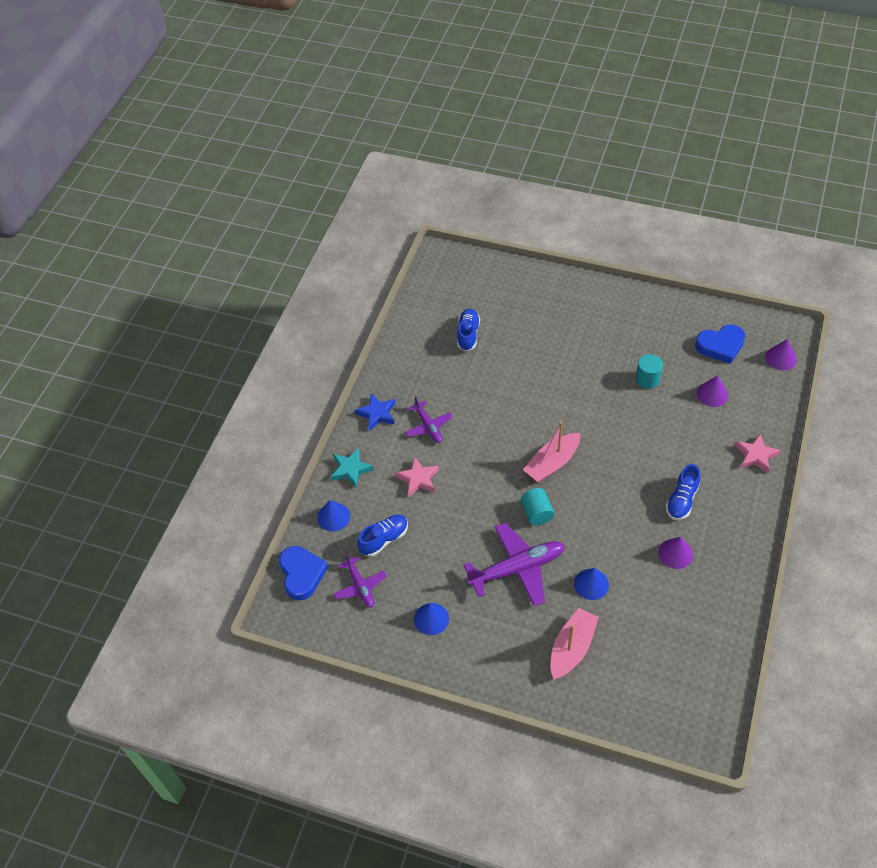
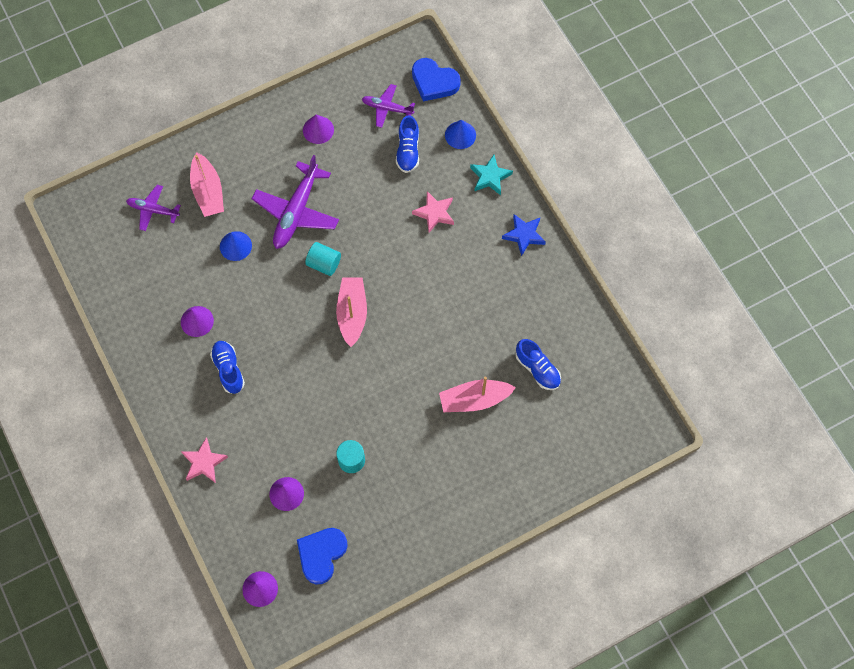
camera: 130 degrees right, 15 degrees up
purple plane [405,396,452,443] -> purple plane moved to [126,185,181,231]
blue cone [414,603,449,635] -> purple cone [303,115,334,144]
none -> pink boat [439,377,516,412]

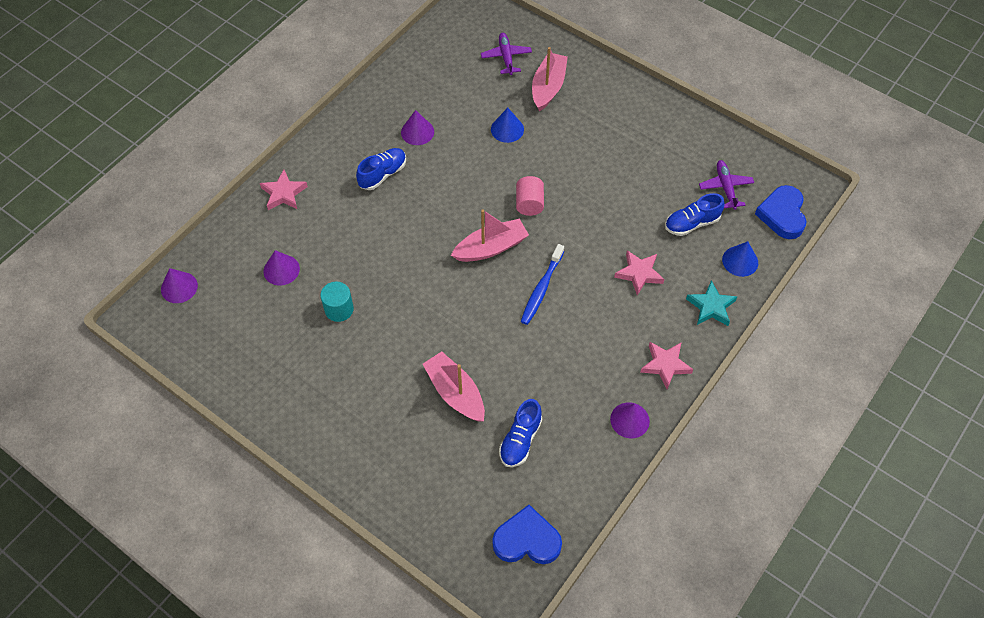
camera: 65 degrees right, 10 degrees down
pink boat [190,152,224,217] -> pink boat turned 150 degrees clockwise [532,47,568,111]
purple plane [252,155,339,249] -> none
blue heart [297,528,348,585] -> blue heart moved to [492,505,562,564]
purple cone [303,115,334,144] -> purple cone moved to [610,402,650,438]
turquoise cylinder [305,242,341,276] -> pink cylinder [516,176,544,216]
blue star [502,214,546,256] -> pink star [641,342,694,389]
none -> blue toothbrush [521,244,564,325]

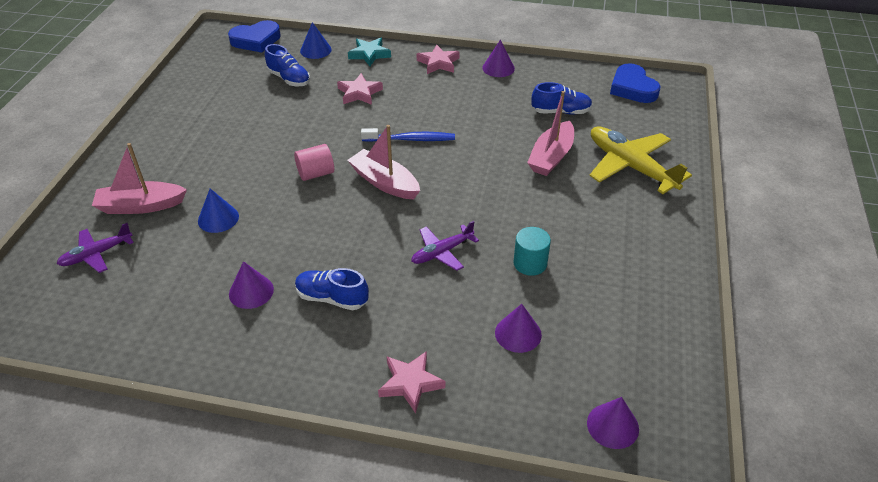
camera: 115 degrees left, 15 degrees down
purple plane [699,160,754,210] -> purple plane moved to [411,221,479,271]
none -> yellow plane [589,126,692,194]

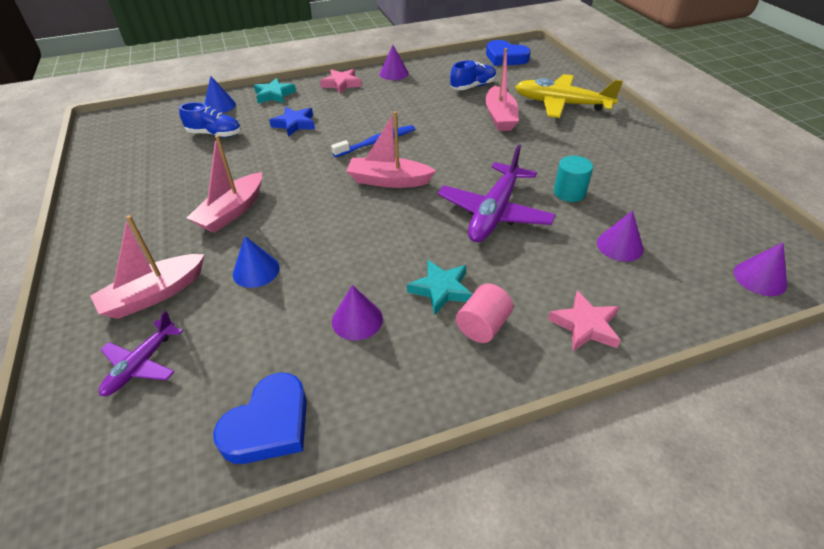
camera: 30 degrees left, 0 degrees up
blue heart [228,20,281,53] -> blue heart moved to [213,373,307,464]
pink cylinder [294,144,334,181] -> pink cylinder moved to [456,284,513,343]
blue shoe [295,268,369,310] -> turquoise star [407,260,473,315]
pink star [337,73,383,105] -> blue star [269,107,315,137]
purple plane [411,221,479,271] -> purple plane [437,145,556,242], size x1.76
none -> pink boat [187,135,262,233]

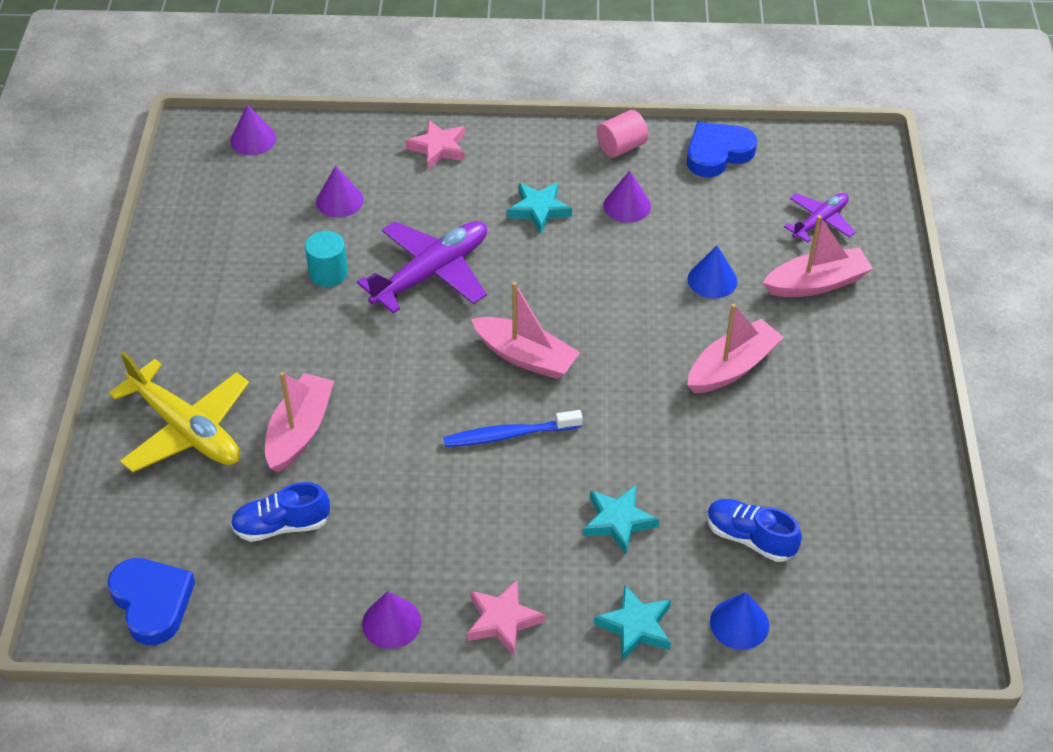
camera: 160 degrees left, 5 degrees up
blue star [269,107,315,137] -> turquoise star [583,485,659,554]
pink cylinder [456,284,513,343] -> pink cylinder moved to [597,110,648,158]

